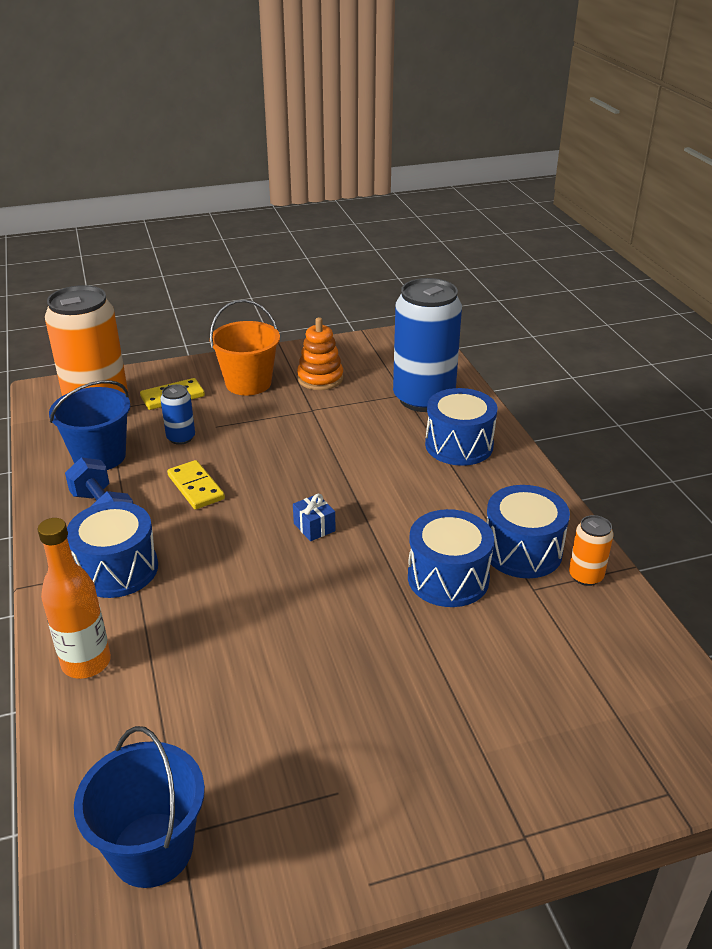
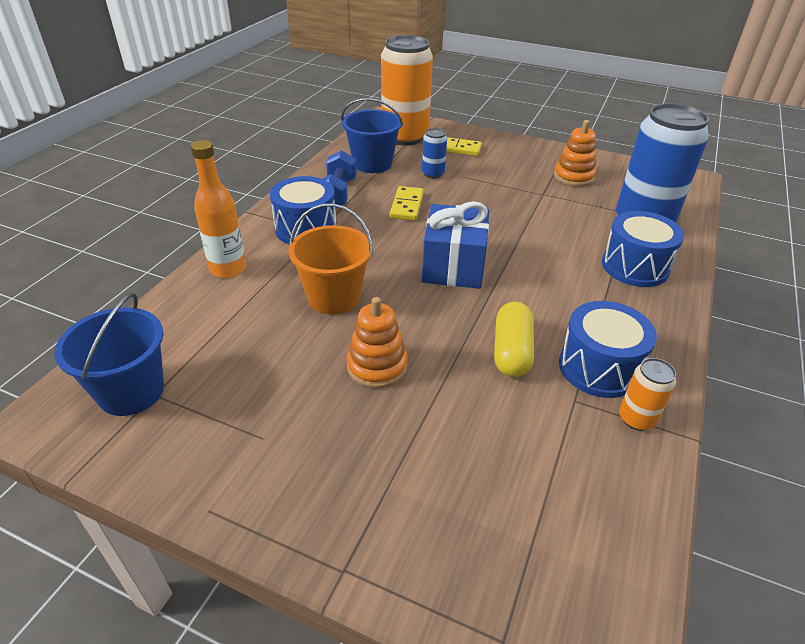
camera: 40 degrees right, 5 degrees up
orange bucket [209,300,280,395] -> orange bucket moved to [288,203,373,314]
blue gift [293,494,336,541] -> blue gift [422,201,489,289], size x2.26
blue drum [408,509,494,607] -> yellow capsule [494,302,534,377]
none -> orange stacking toy [347,297,408,388]

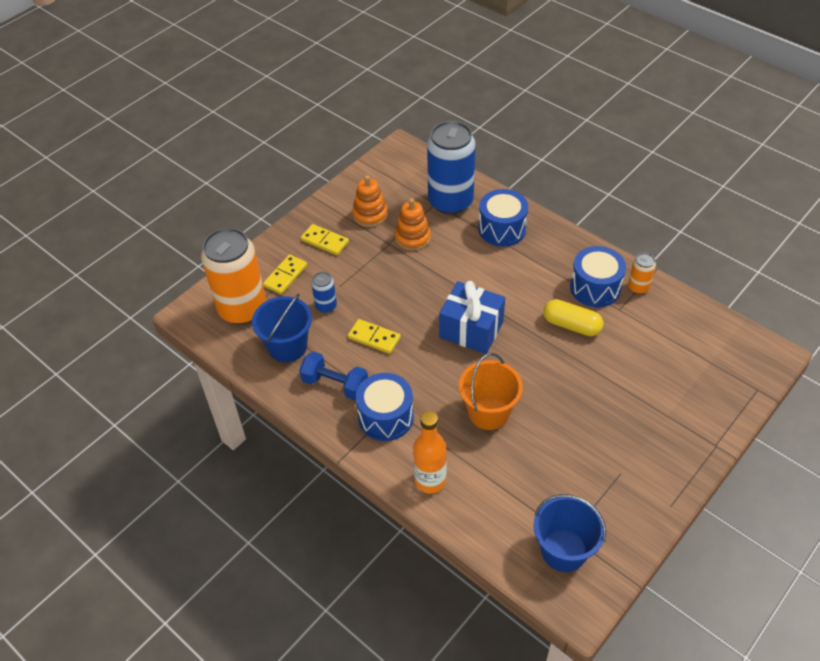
camera: 70 degrees left, 10 degrees up
orange stacking toy [347,297,408,388] -> orange stacking toy moved to [395,198,431,251]
none -> yellow domino [301,224,349,255]

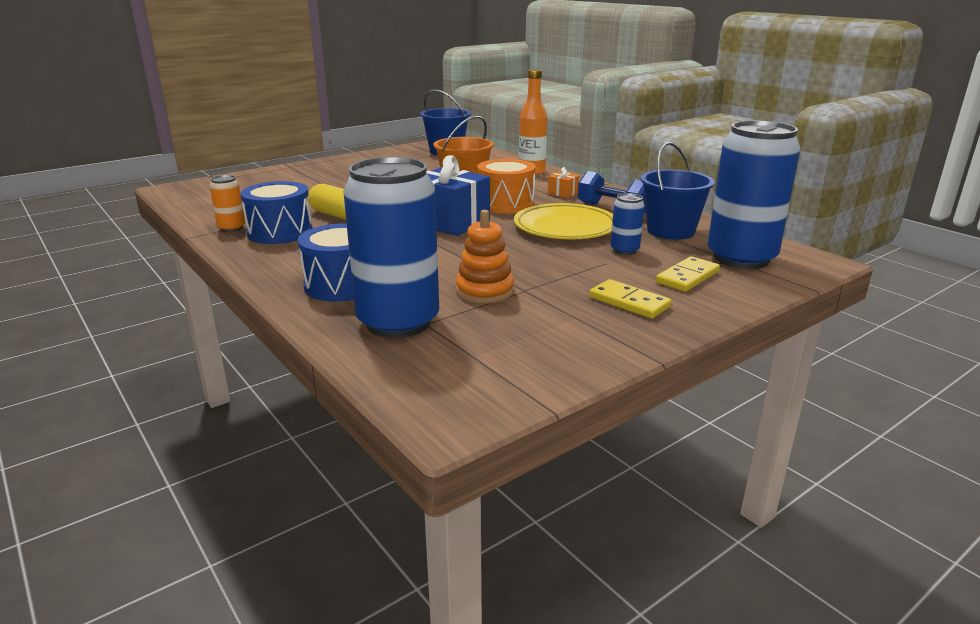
camera: 170 degrees left, 25 degrees down
orange can [201,228,266,324] -> blue can [708,120,801,269]
yellow domino [348,319,401,354] -> yellow plate [514,203,613,239]
orange stacking toy [352,175,388,227] -> none
blue drum [356,373,414,441] -> orange gift [548,167,579,198]
none -> orange drum [477,159,536,214]

